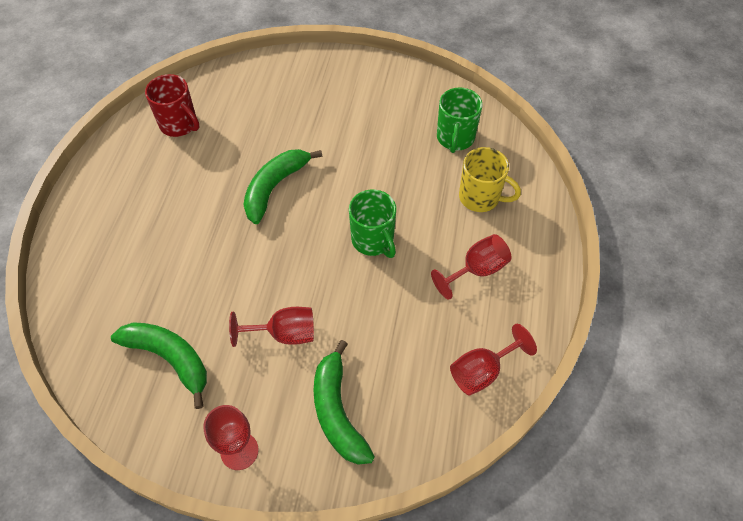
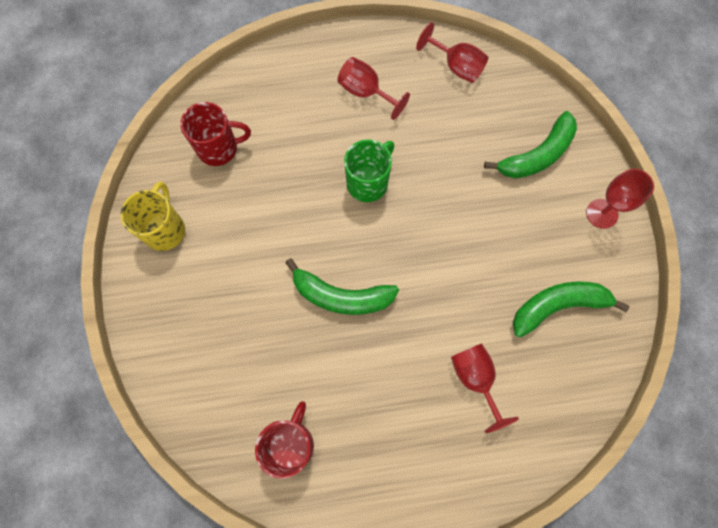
camera: 110 degrees left, 15 degrees up
green banana [111,322,207,409] -> green banana turned 60 degrees clockwise [513,282,630,337]
red goblet [229,307,314,347] -> red goblet moved to [451,343,519,433]
green mug [437,87,482,153] -> red mug [180,102,251,166]
yellow mug [459,147,521,212] -> yellow mug moved to [120,182,185,251]

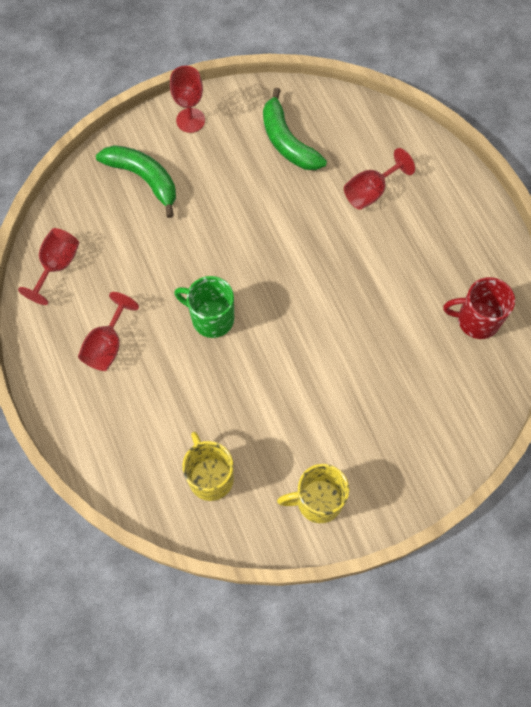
camera: 105 degrees left, 5 degrees down
red mug [180,102,251,166] -> yellow mug [182,432,234,501]
green banana [285,258,399,315] -> none

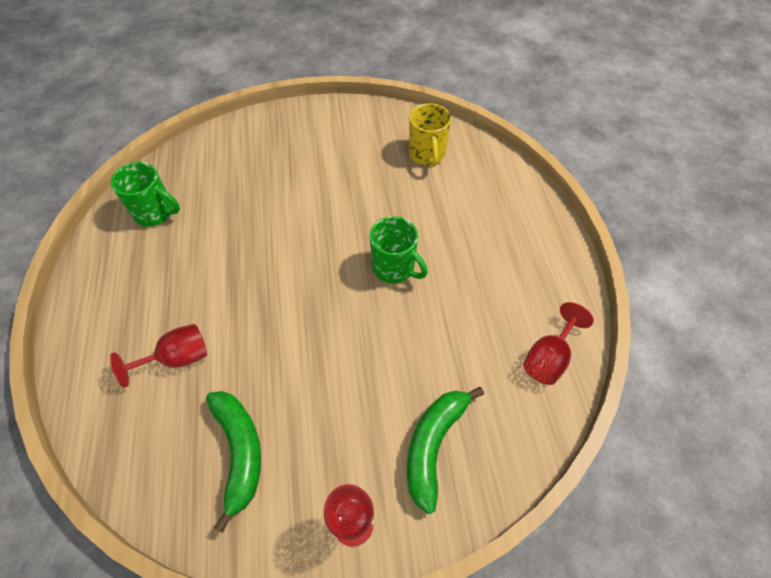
camera: 165 degrees left, 10 degrees down
red goblet [78,292,139,371] -> none
green banana [96,145,176,218] -> green banana turned 60 degrees clockwise [407,387,484,514]
yellow mug [277,464,349,523] -> none
red mug [443,277,515,339] -> green mug [111,162,180,227]

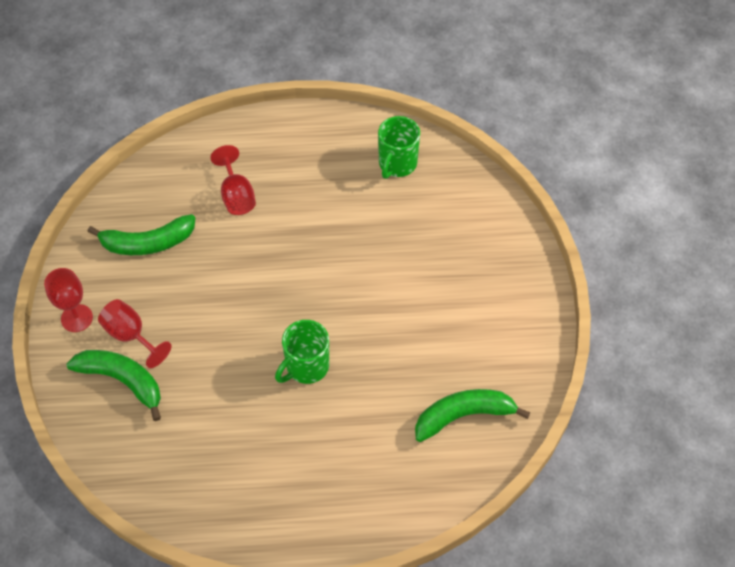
camera: 95 degrees right, 0 degrees up
yellow mug [409,103,451,167] -> green banana [415,389,530,442]
red goblet [523,302,594,385] -> red goblet moved to [98,299,172,368]

